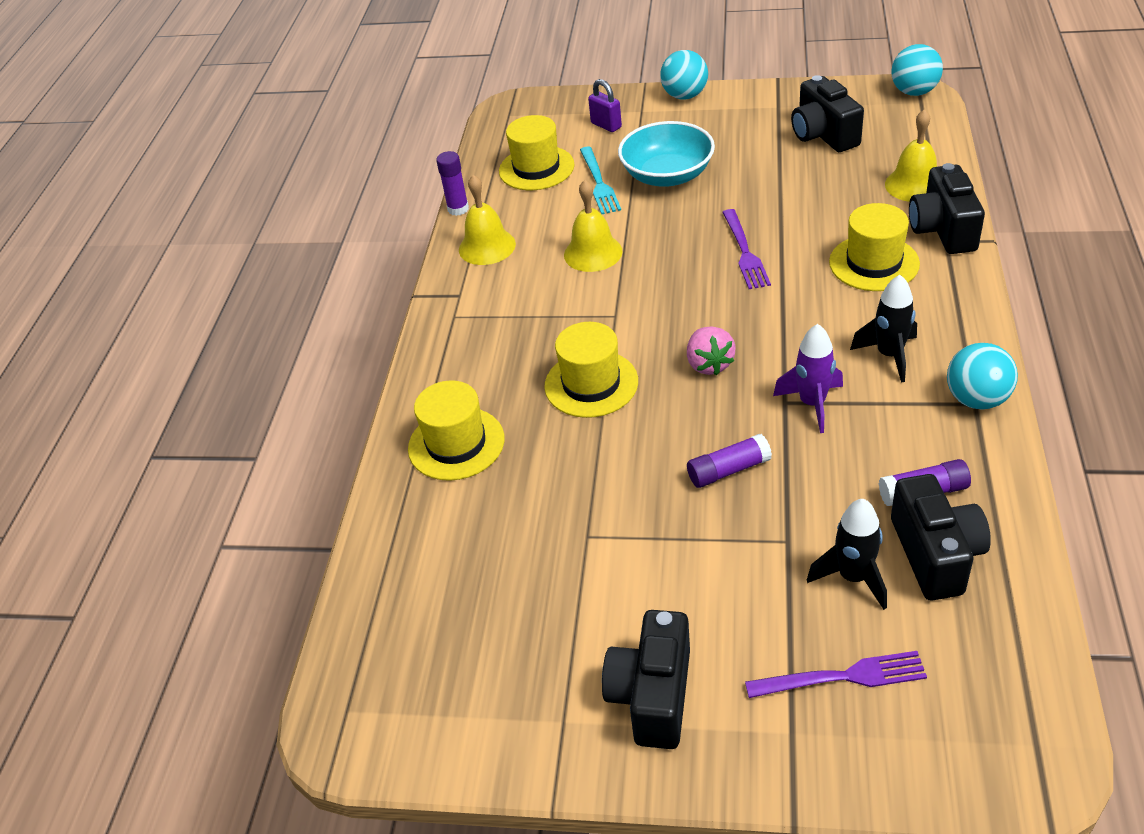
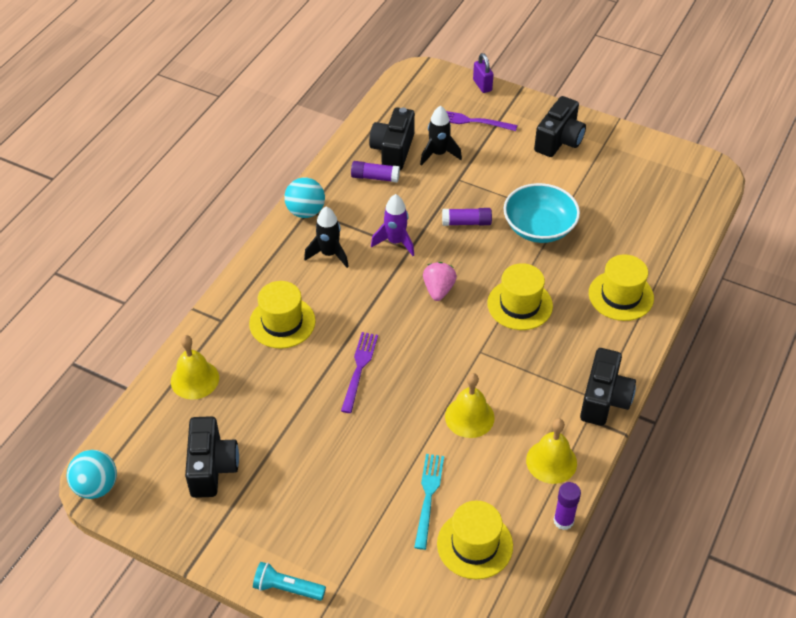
camera: 165 degrees left, 5 degrees up
purple padlock [588,79,622,132] -> purple padlock moved to [473,53,494,93]
turquoise bowl [618,121,715,187] -> turquoise bowl moved to [503,183,580,243]
turquoise ball [660,50,708,100] -> turquoise flashlight [253,562,326,601]
black camera [909,163,985,254] -> black camera moved to [580,348,636,426]

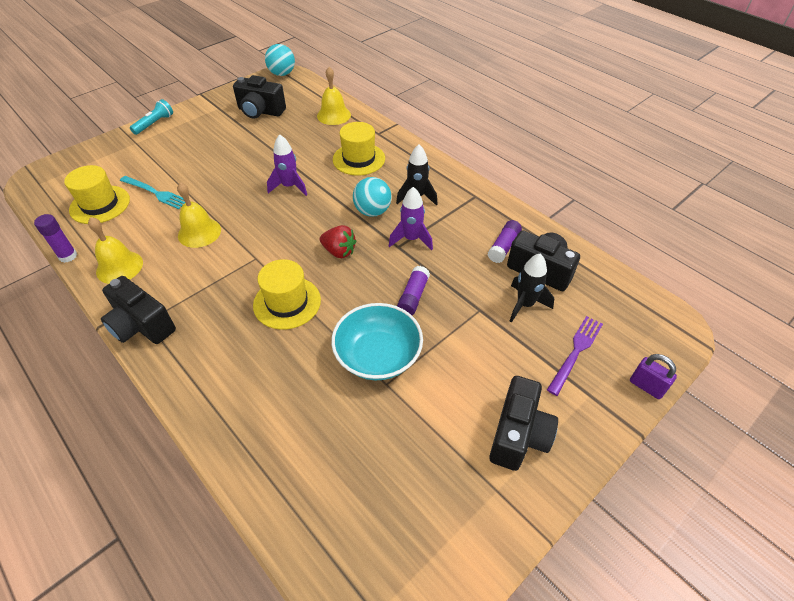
camera: 110 degrees right, 0 degrees up
turquoise ball [284,178,325,218] -> turquoise ball moved to [353,177,392,217]
purple fork [341,332,378,413] -> purple rocket [267,134,307,196]
pink strawberry [423,262,457,301] -> red strawberry [320,225,356,258]
purple padlock [473,53,494,93] -> purple padlock turned 45 degrees clockwise [630,354,677,399]
black camera [534,96,586,157] -> black camera turned 120 degrees counterclockwise [489,376,558,471]
yellow hat [589,255,654,321] -> none

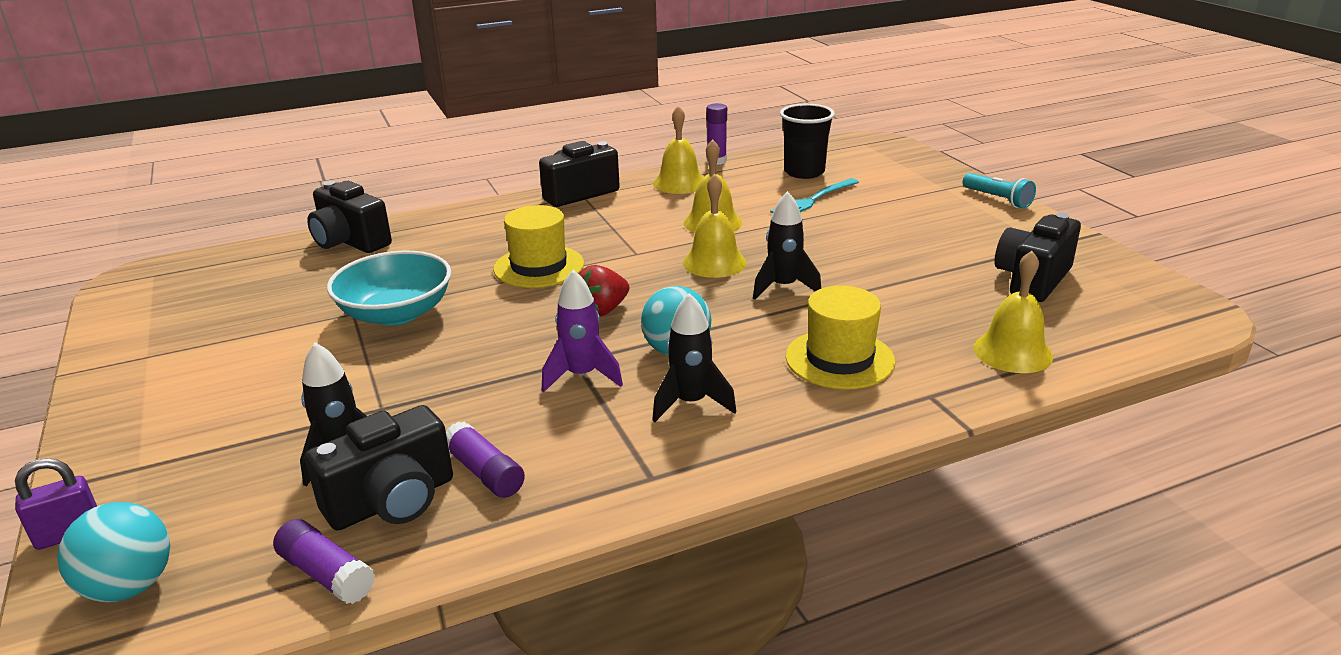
camera: 110 degrees right, 20 degrees down
yellow hat [64,165,130,224] -> black cup [780,104,835,179]
turquoise ball [265,44,295,76] -> turquoise ball moved to [57,502,170,602]
purple rocket [267,134,307,196] -> black rocket [753,191,821,300]
purple glue stick [397,266,430,315] -> purple glue stick moved to [273,519,375,604]
black camera [489,376,558,471] -> black camera moved to [307,181,392,253]
purple fork [547,316,603,396] -> none
none -> yellow bell [683,174,746,278]

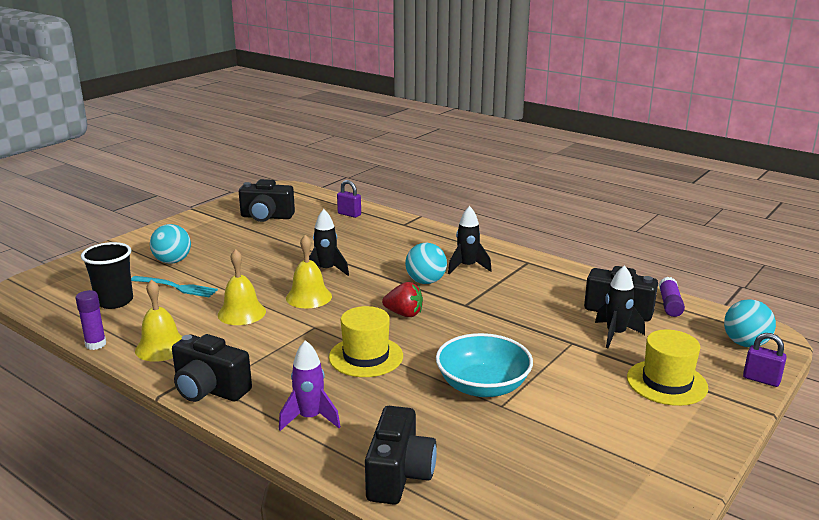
camera: 120 degrees left, 5 degrees down
purple glue stick [446,421,525,498] -> none
purple rocket [542,270,623,392] -> purple rocket moved to [279,340,341,431]
yellow hat [786,286,896,390] -> yellow hat moved to [627,330,708,406]
turquoise flashlight [963,173,1036,209] -> none
yellow bell [973,251,1053,373] -> purple padlock [337,180,361,218]
none -> turquoise ball [150,224,191,264]

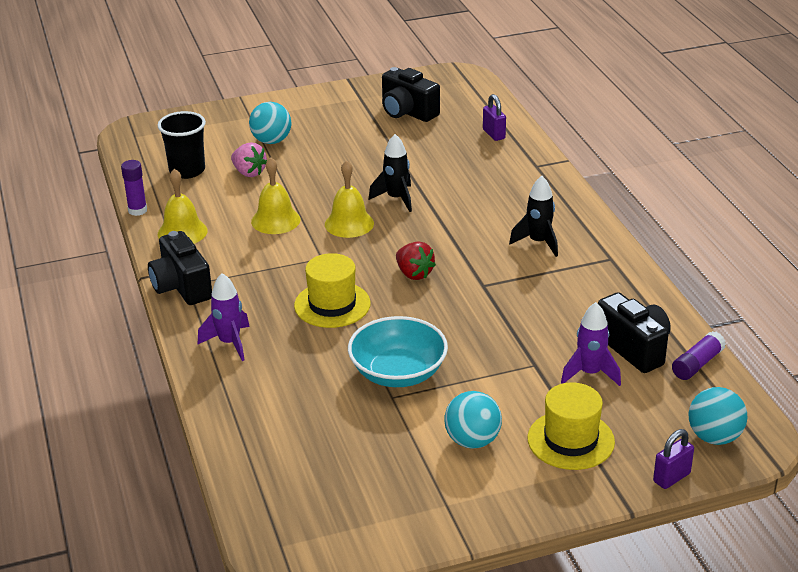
camera: 35 degrees right, 10 degrees up
turquoise fork [131,276,218,297] -> pink strawberry [231,142,267,177]
black camera [365,406,437,505] -> none
turquoise ball [405,243,447,284] -> turquoise ball moved to [444,391,502,449]
black rocket [595,265,645,348] -> purple rocket [561,302,621,386]
purple padlock [743,333,787,387] -> purple padlock turned 75 degrees clockwise [653,429,694,489]

